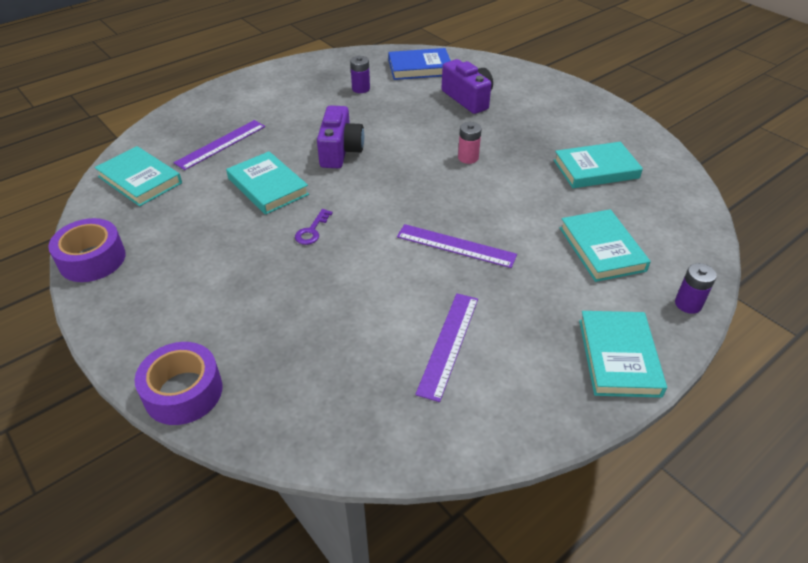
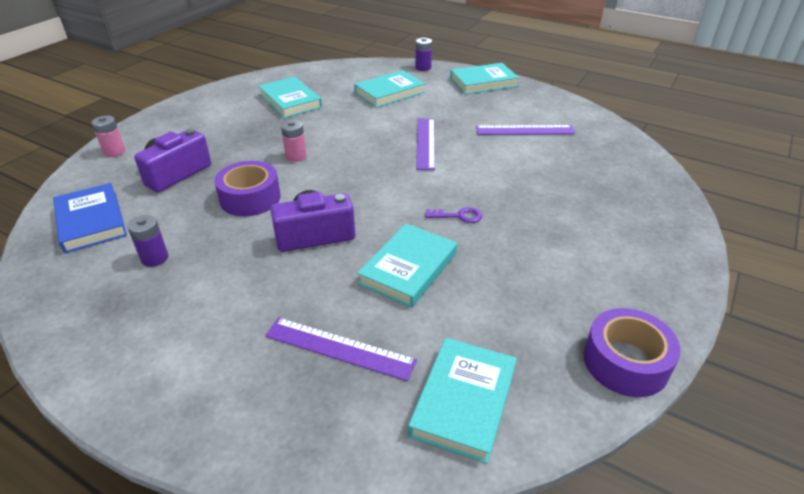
camera: 110 degrees left, 5 degrees down
purple tape [135,342,222,425] -> purple tape moved to [214,161,281,216]
none -> pink battery [92,116,125,157]

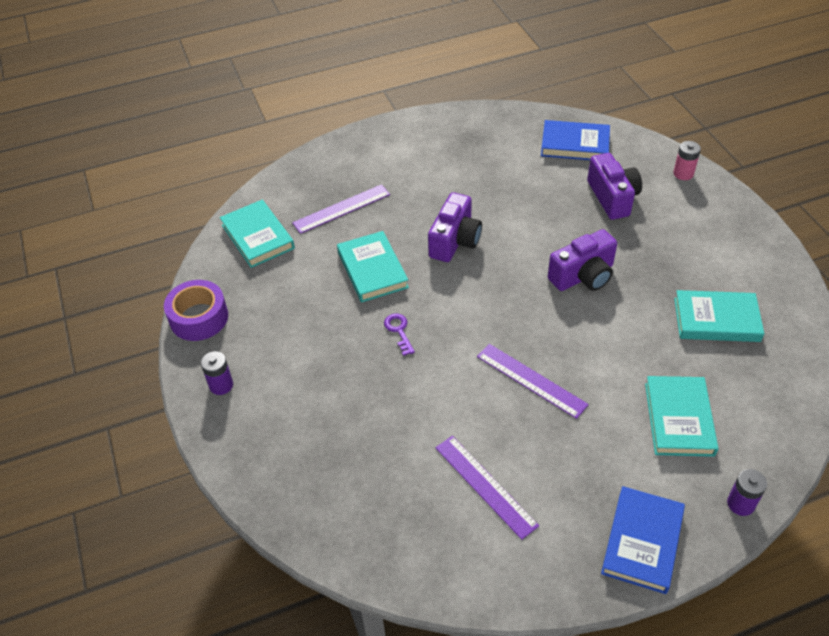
camera: 130 degrees right, 10 degrees up
purple battery [127,215,168,267] -> purple battery moved to [201,351,233,395]
purple tape [214,161,281,216] -> none
pink battery [281,120,307,162] -> purple camera [548,229,617,291]
purple key [425,207,482,223] -> purple key turned 120 degrees clockwise [384,313,415,356]
turquoise book [450,63,519,94] -> blue book [601,486,685,594]
purple ruler [476,125,575,135] -> purple ruler turned 75 degrees counterclockwise [435,436,539,540]

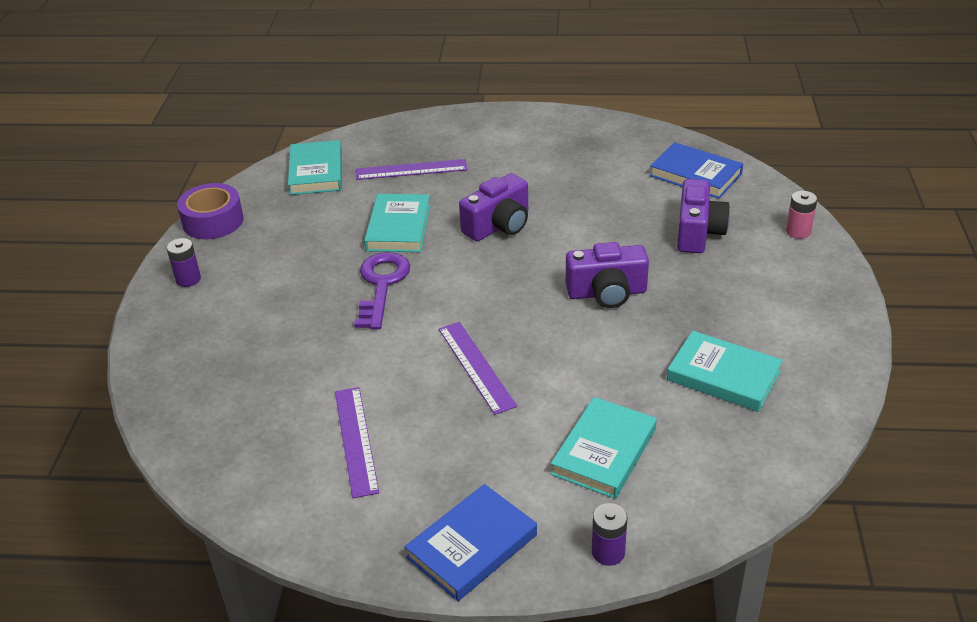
camera: 25 degrees right, 10 degrees down
purple key [384,313,415,356] -> purple key [354,252,410,329], size x1.96

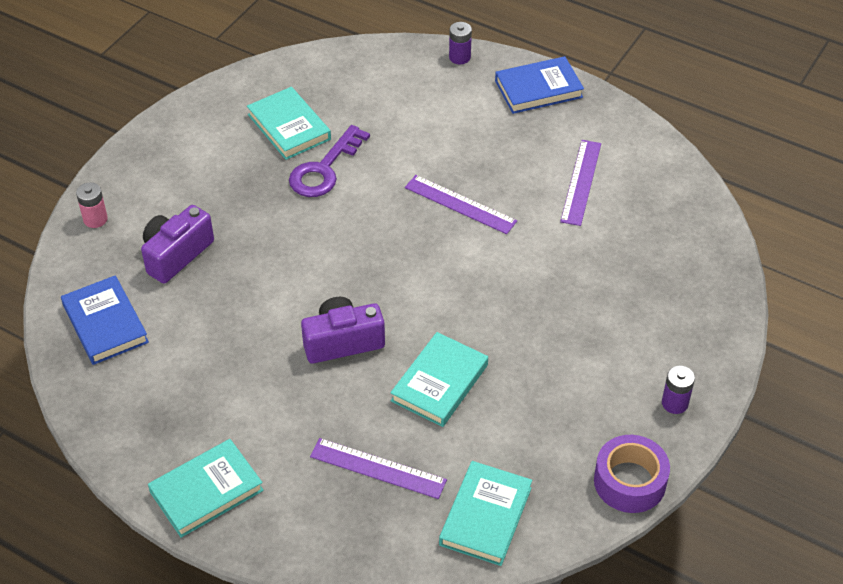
camera: 155 degrees left, 10 degrees up
purple key [354,252,410,329] -> purple key moved to [289,125,370,197]
purple ruler [439,322,517,415] -> purple ruler turned 60 degrees counterclockwise [405,175,517,234]
turquoise book [551,397,657,499] -> turquoise book moved to [148,439,264,538]
purple camera [566,242,649,308] -> none

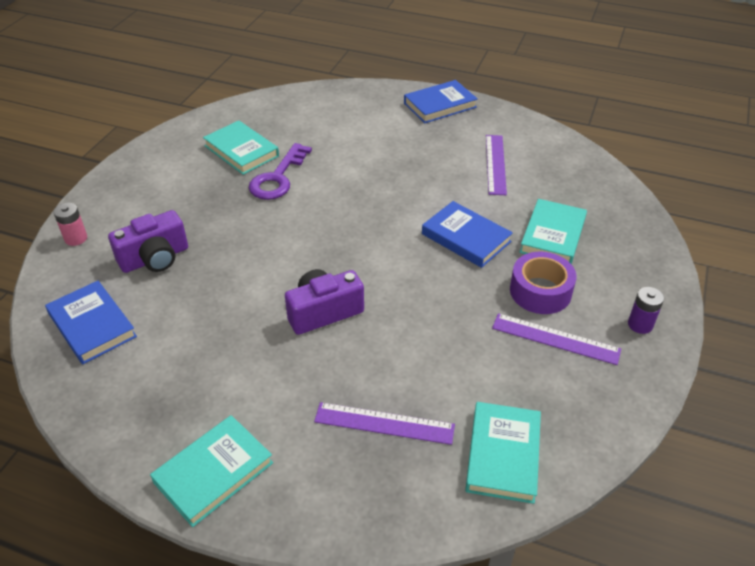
camera: 10 degrees left, 5 degrees down
purple camera [141,205,214,284] -> purple camera turned 150 degrees counterclockwise [108,210,188,273]
turquoise book [390,332,488,427] -> turquoise book moved to [520,199,587,264]
purple ruler [405,175,517,234] -> purple ruler moved to [492,313,621,365]
purple battery [449,22,472,64] -> none
purple tape [594,435,670,513] -> purple tape moved to [510,252,576,314]
none -> blue book [422,201,513,268]

